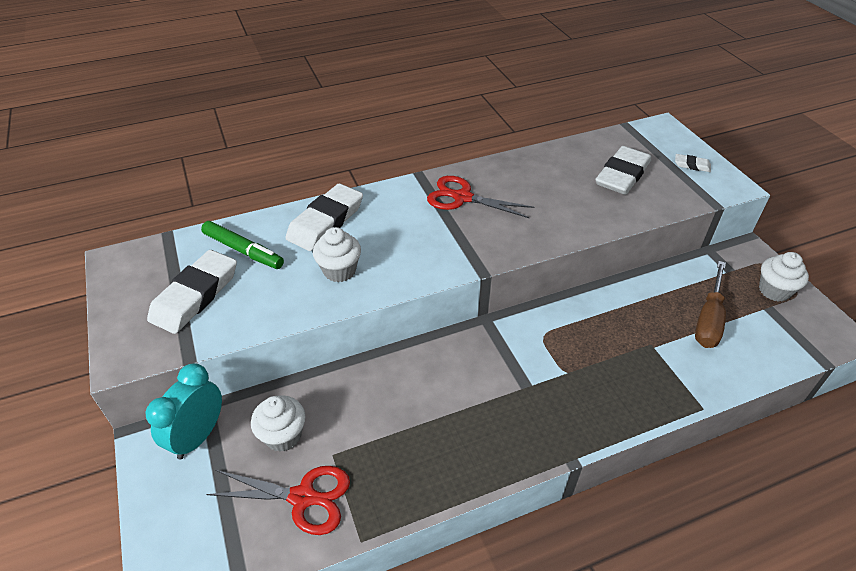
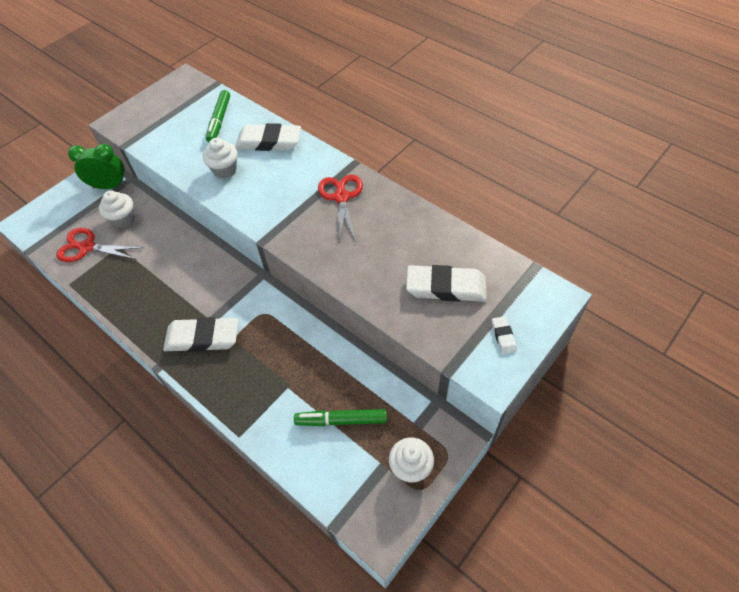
camera: 65 degrees right, 10 degrees up
turquoise clock [146,363,222,460] -> green clock [68,144,127,189]
white eraser [147,250,237,334] -> white eraser moved to [163,317,239,352]
red scissors [206,466,350,535] -> red scissors turned 120 degrees clockwise [56,228,143,262]
brown screwdriver [695,261,726,348] -> green marker [294,409,387,426]

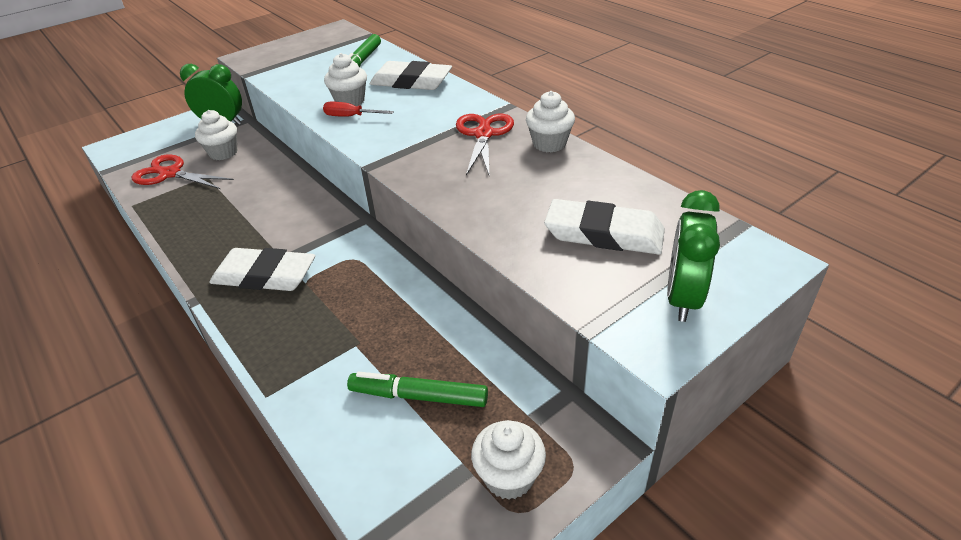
camera: 10 degrees right, 15 degrees down
white eraser [492,316,517,354] -> green clock [667,190,720,322]
none -> red screwdriver [323,101,394,117]
none -> white cupcake [526,91,575,153]

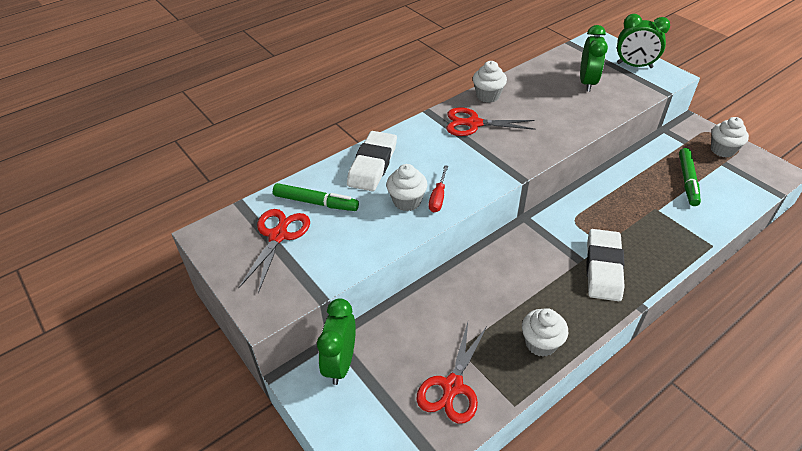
camera: 90 degrees left, 5 degrees up
white cupcake [195,110,237,160] -> white cupcake moved to [522,308,568,357]
white eraser [544,199,665,255] -> green clock [580,25,608,92]
none -> red scissors [239,209,310,293]

